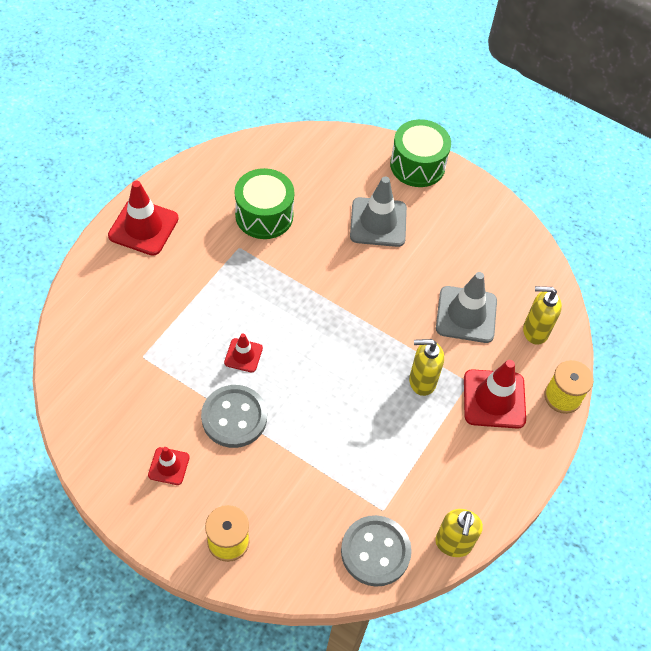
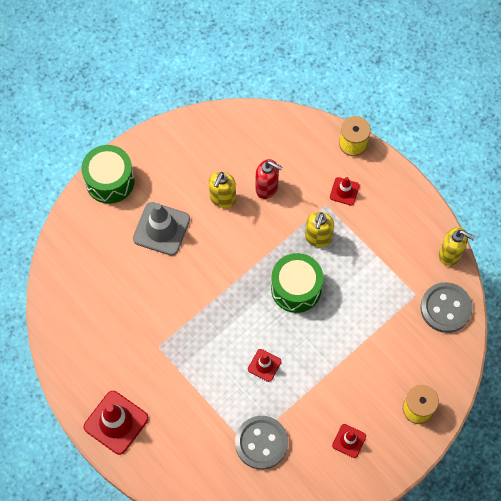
camera: 70 degrees left, 10 degrees up
grey button [201,385,267,448] -> grey button moved to [235,416,288,470]
green drum [235,168,295,239] -> green drum moved to [271,253,324,313]
grey traffic cone [436,272,497,343] -> red soap dispenser [256,159,282,199]
red traffic cone [464,360,526,429] -> red traffic cone [330,177,360,206], size x0.54
yellow soap dispenser [523,286,562,345] -> yellow soap dispenser moved to [209,172,236,208]

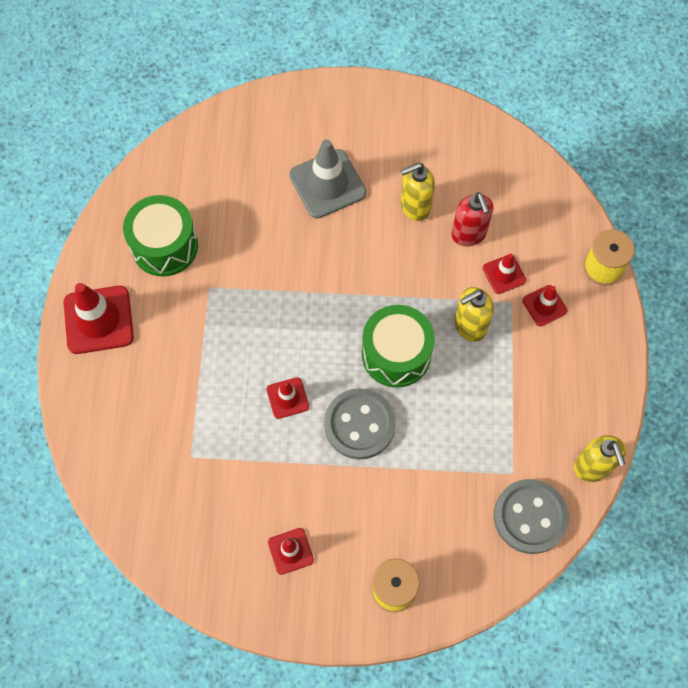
camera: 45 degrees right, 0 degrees up
green drum [81,145,135,204] -> green drum moved to [123,195,198,277]
grey button [235,416,288,470] -> grey button moved to [324,388,396,459]
none -> red traffic cone [483,254,526,294]

